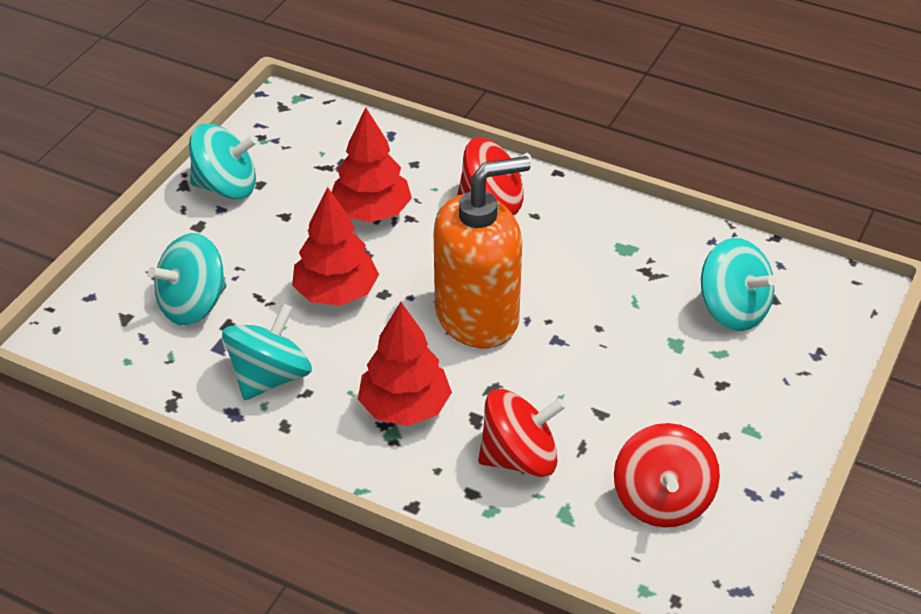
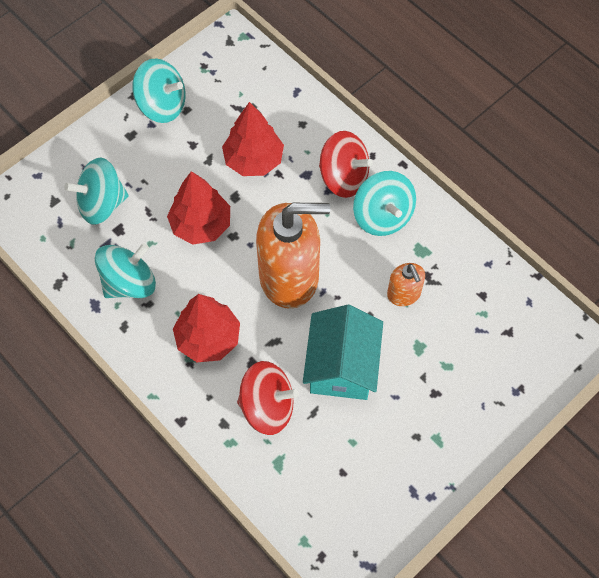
camera: 20 degrees right, 20 degrees up
red spinning top [614,423,720,527] -> none
turquoise spinning top [701,238,776,331] -> turquoise spinning top moved to [353,171,416,236]
none -> turquoise house [303,305,383,400]
none -> orange soap dispenser [387,263,425,306]

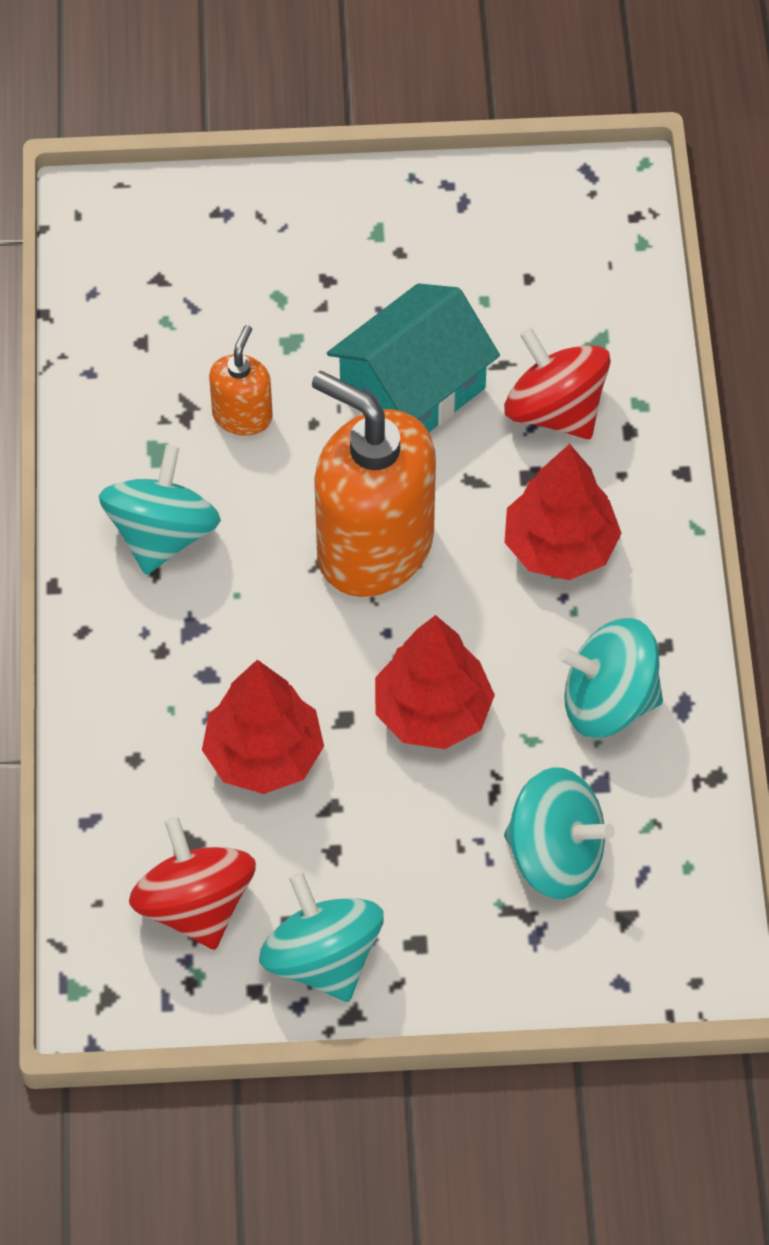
camera: 140 degrees left, 5 degrees down
red spinning top [319,131,373,198] -> red spinning top moved to [129,817,256,950]

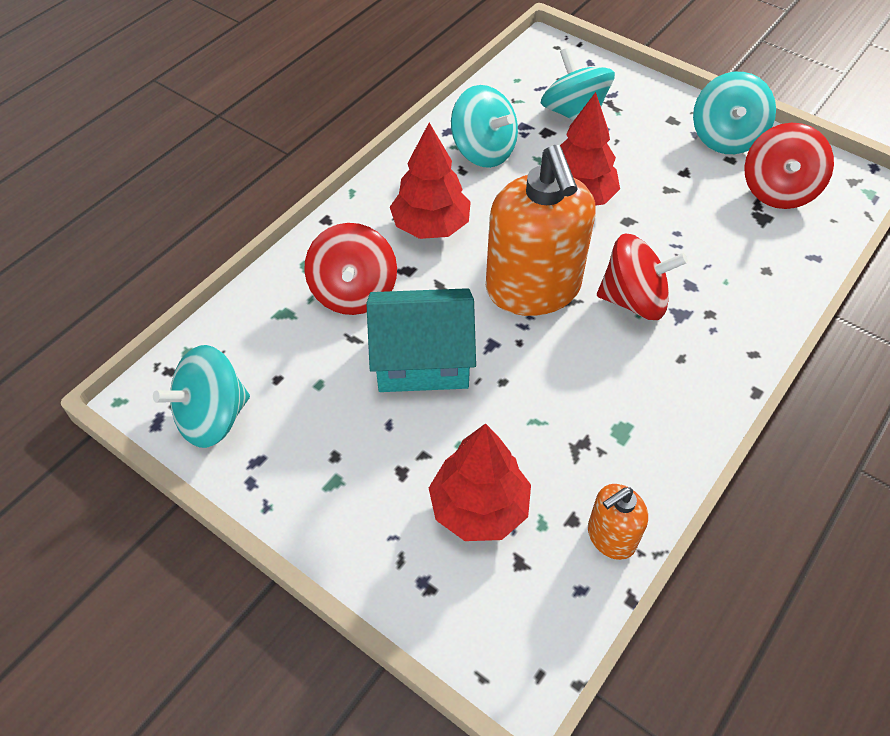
camera: 140 degrees left, 5 degrees down
turquoise spinning top [99,445,221,575] -> turquoise spinning top moved to [153,345,250,448]
red tree [202,660,324,794] -> red tree moved to [429,423,531,541]
orange soap dispenser [209,325,273,436] -> orange soap dispenser moved to [588,484,648,560]
none -> red spinning top [597,234,688,320]

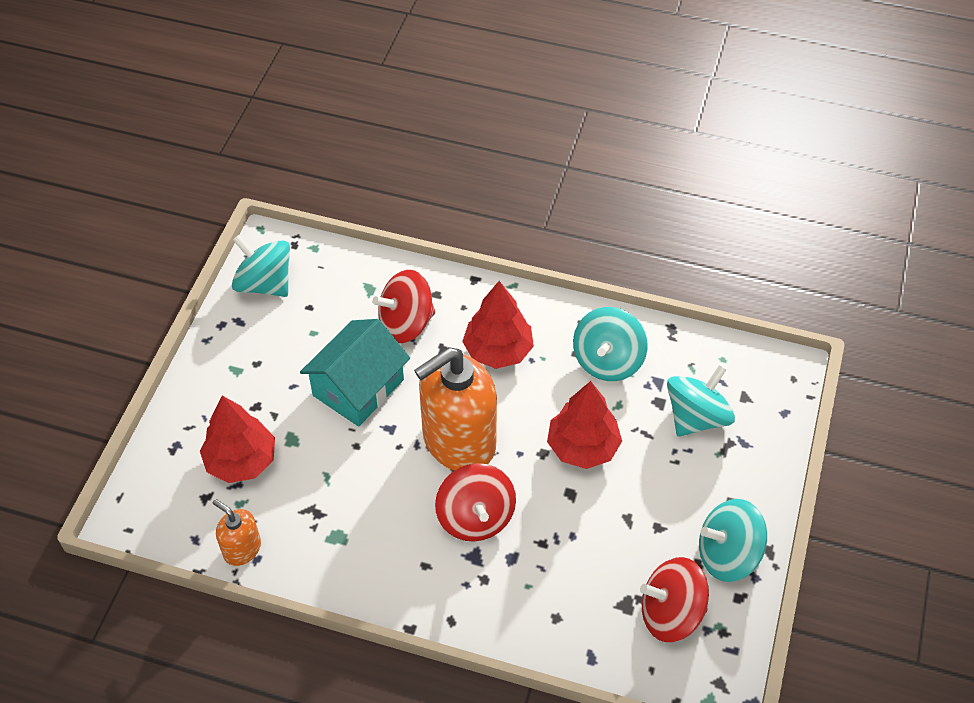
camera: 70 degrees right, 0 degrees up
turquoise house [367,288,476,392] -> turquoise house turned 60 degrees clockwise [300,319,410,427]

